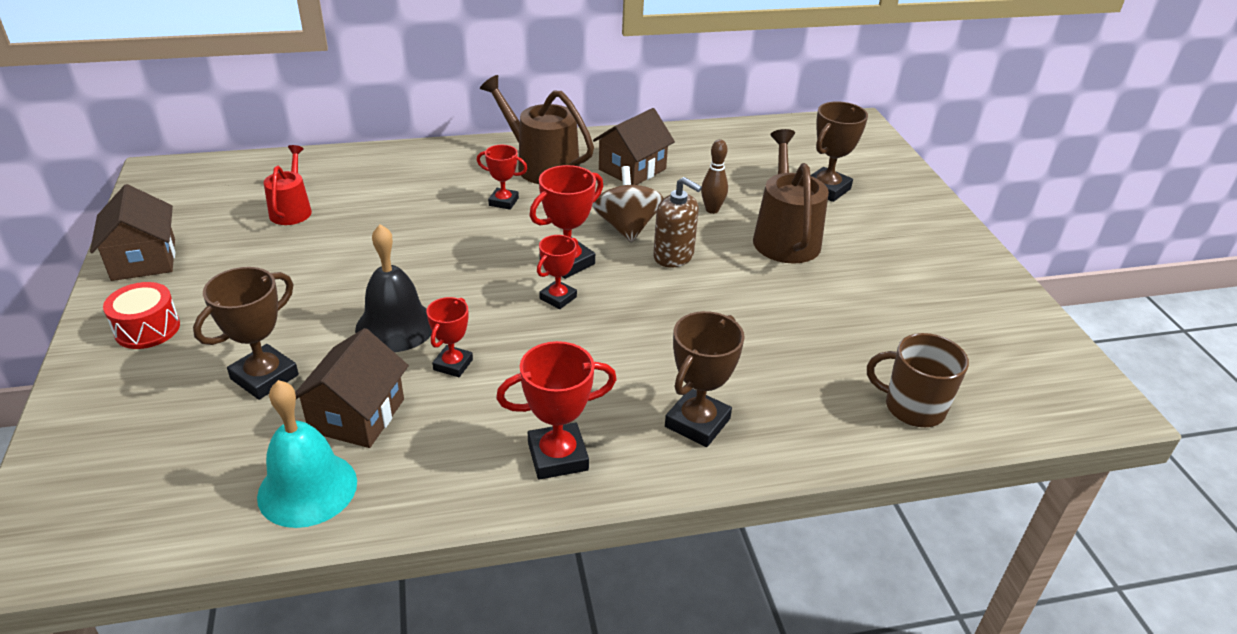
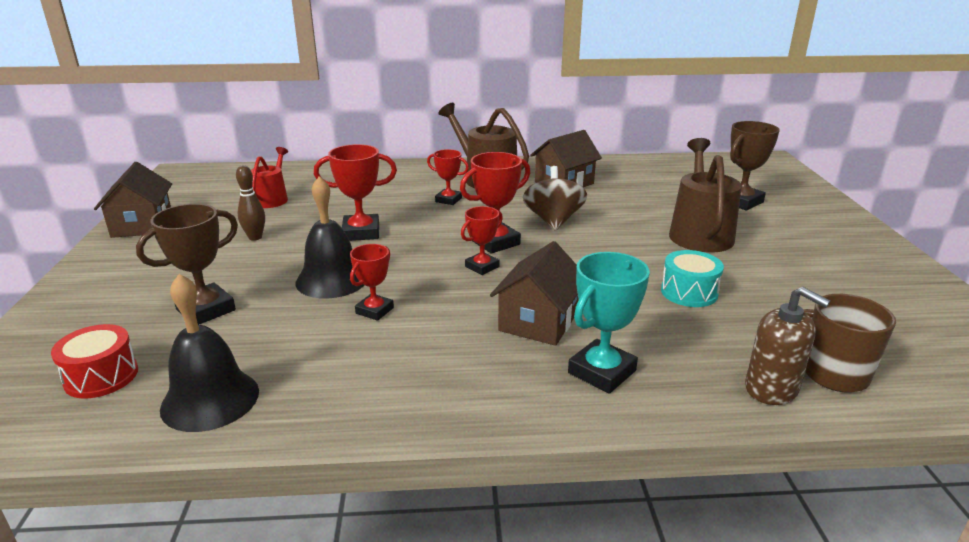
camera: 10 degrees right, 10 degrees down
red drum [103,282,180,349] -> red drum moved to [51,324,138,399]
turquoise bell [257,380,357,528] -> black bell [160,274,259,432]
brown house [295,328,409,448] -> brown house moved to [490,241,578,346]
red trophy [496,341,617,480] -> red trophy moved to [314,144,397,241]
brown soap dispenser [653,177,702,267] -> brown soap dispenser moved to [745,287,830,405]
brown trophy [665,311,745,447] -> turquoise trophy [568,252,650,393]
brown bowling pin [701,139,728,214] -> brown bowling pin moved to [236,165,265,241]
none -> turquoise drum [661,250,724,307]

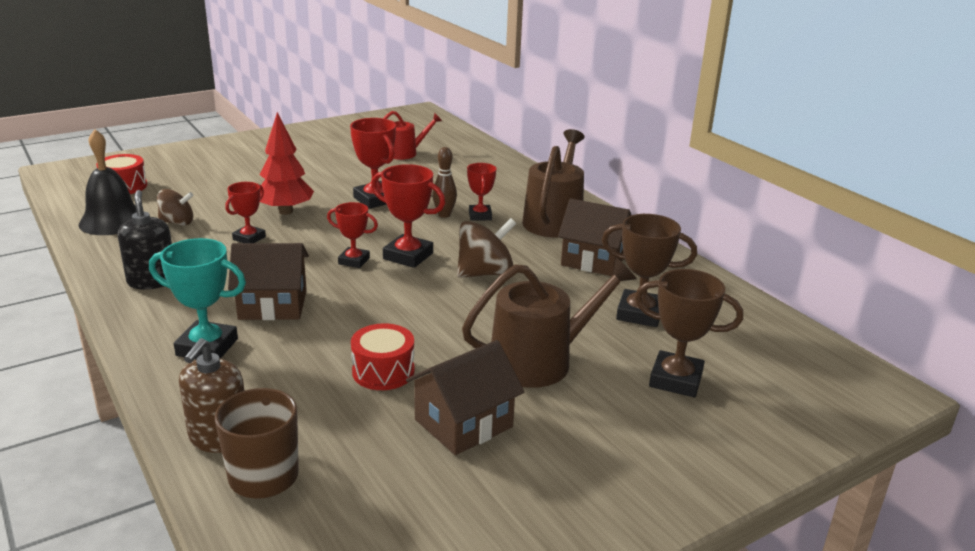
camera: 60 degrees right, 0 degrees up
brown house [94,162,172,238] -> brown house moved to [406,340,524,455]
brown trophy [136,204,238,325] -> brown trophy moved to [602,214,697,327]
brown bowling pin [236,165,265,241] -> brown bowling pin moved to [432,147,457,218]
black bell [295,176,364,298] -> red tree [260,112,314,215]
red trophy [350,244,394,321] -> red trophy turned 60 degrees counterclockwise [225,182,266,243]
turquoise drum [661,250,724,307] -> red drum [351,323,415,390]
none -> black soap dispenser [117,190,172,289]
none -> brown spinning top [157,189,193,226]

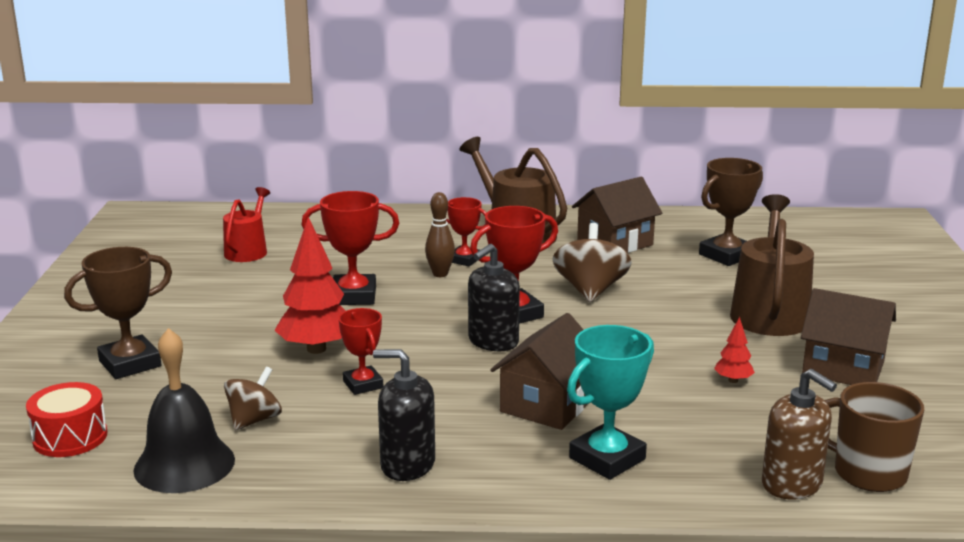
camera: 55 degrees left, 5 degrees down
red trophy [327,202,378,268] -> black soap dispenser [468,244,520,351]
red drum [351,323,415,390] -> red tree [714,317,755,383]
brown house [406,340,524,455] -> brown house turned 60 degrees counterclockwise [801,288,896,385]
brown trophy [635,269,743,397] -> brown trophy moved to [64,247,172,379]

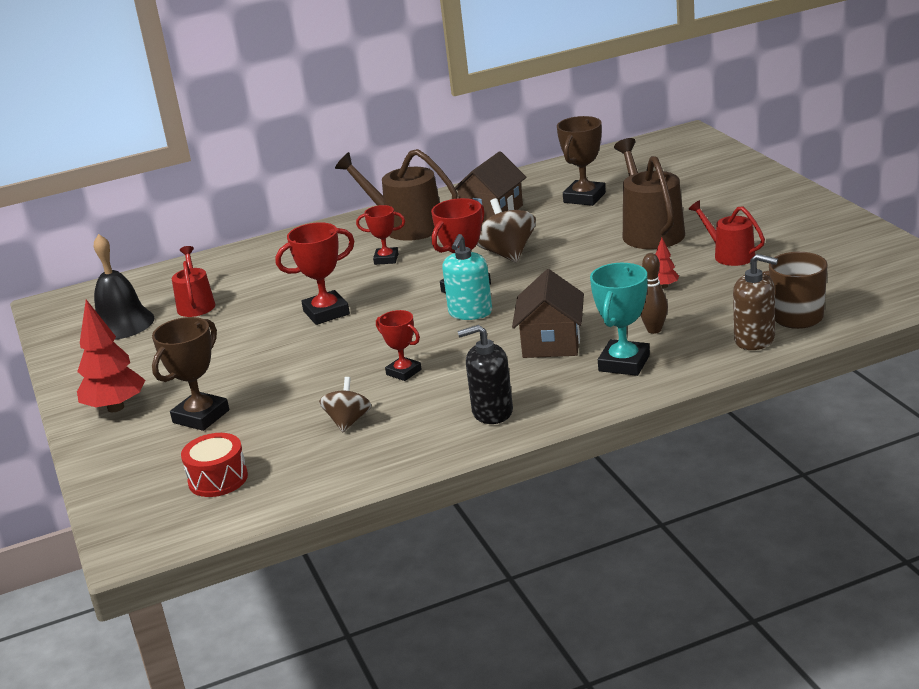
camera: 20 degrees left, 5 degrees up
black bell [133,328,235,493] -> black bell moved to [94,234,154,340]
red tree [274,217,346,354] -> red tree moved to [77,300,145,412]
brown bowling pin [425,192,455,277] -> brown bowling pin moved to [640,253,668,334]
black soap dispenser [468,244,520,351] -> turquoise soap dispenser [442,234,492,320]
brown house [801,288,896,385] -> red watering can [688,200,765,266]

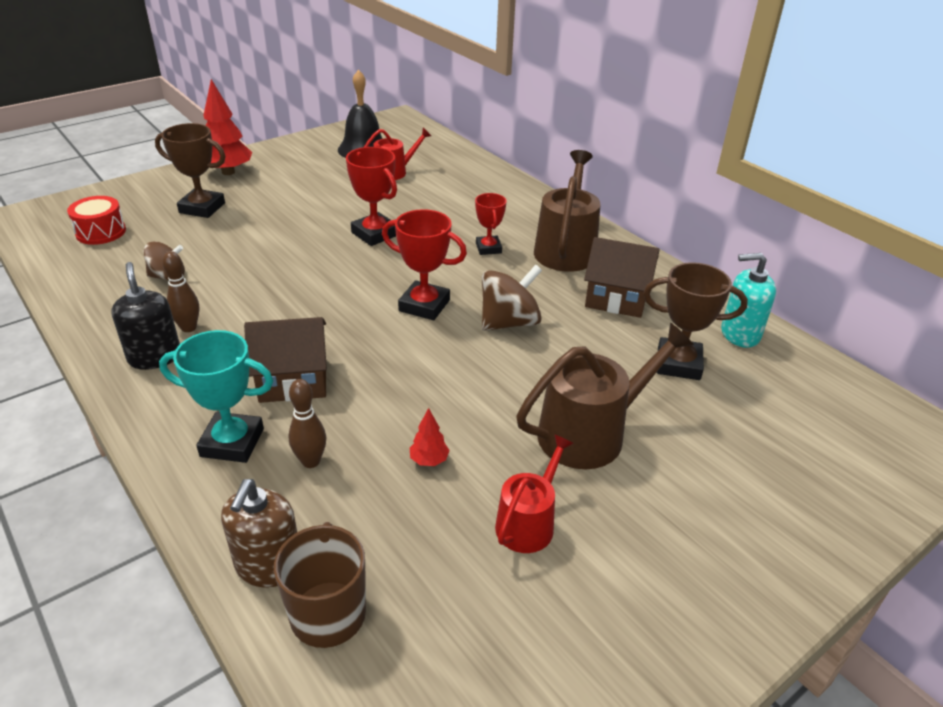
camera: 70 degrees right, 10 degrees up
red trophy [376,310,422,381] -> none
turquoise soap dispenser [442,234,492,320] -> turquoise soap dispenser moved to [721,253,776,348]
none -> brown bowling pin [162,251,199,332]

